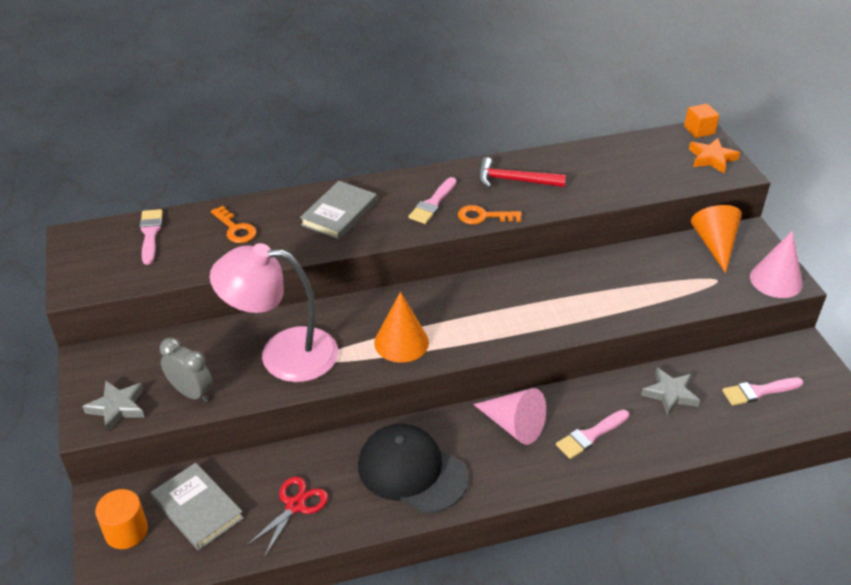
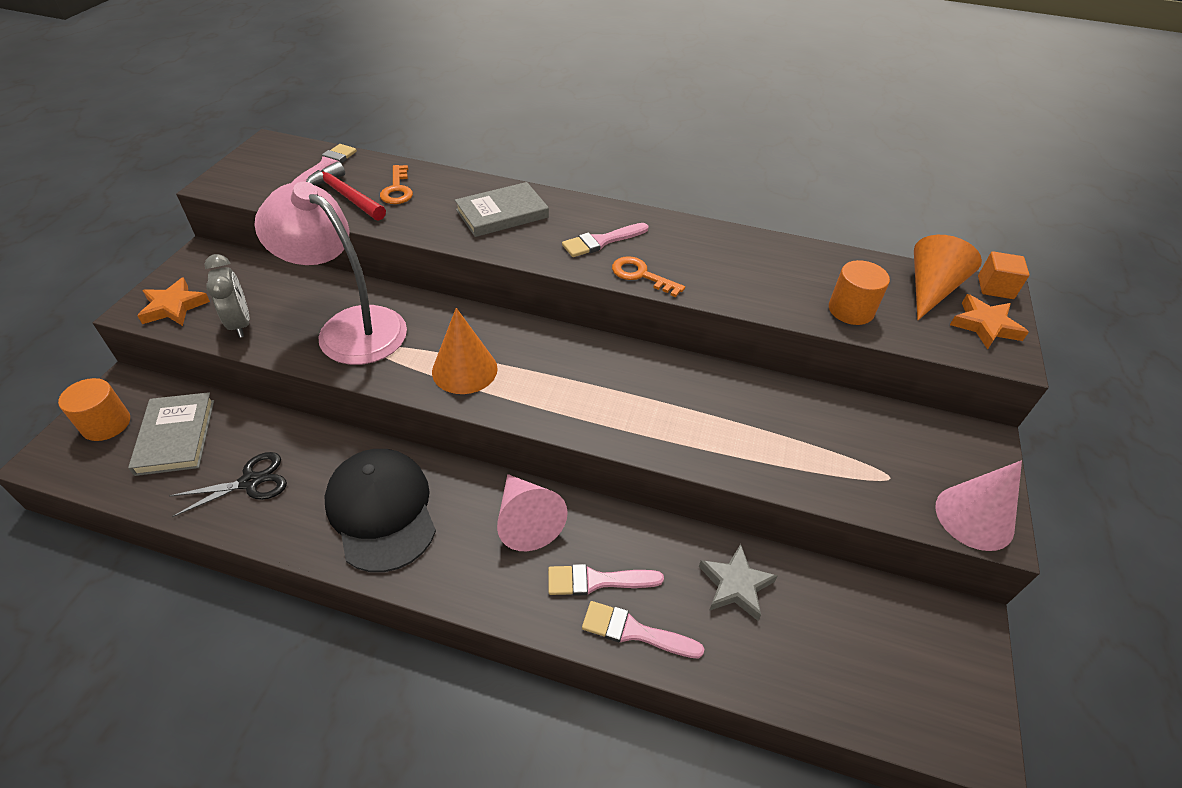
camera: 30 degrees right, 5 degrees up
grey star [82,381,145,433] -> orange star [137,277,210,326]
red scissors [246,477,328,557] -> black scissors [169,452,287,517]
red hammer [478,157,566,188] -> red hammer moved to [306,162,386,221]
orange cone [691,205,742,273] -> orange cone moved to [914,235,982,320]
pink brush [722,377,804,406] -> pink brush moved to [582,601,704,658]
none -> orange cylinder [829,260,890,325]

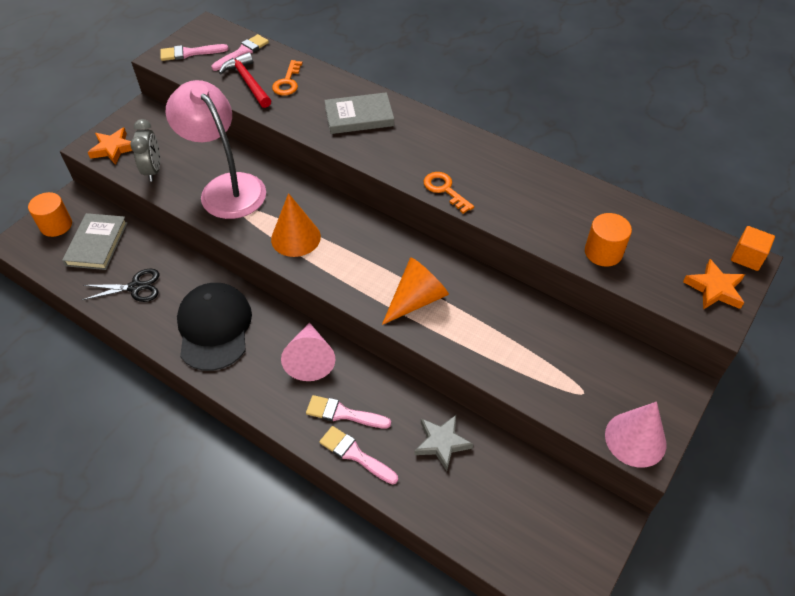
camera: 20 degrees right, 5 degrees up
pink brush [562,223,648,257] -> pink brush moved to [160,44,229,61]
orange cone [914,235,982,320] -> orange cone moved to [382,257,449,325]

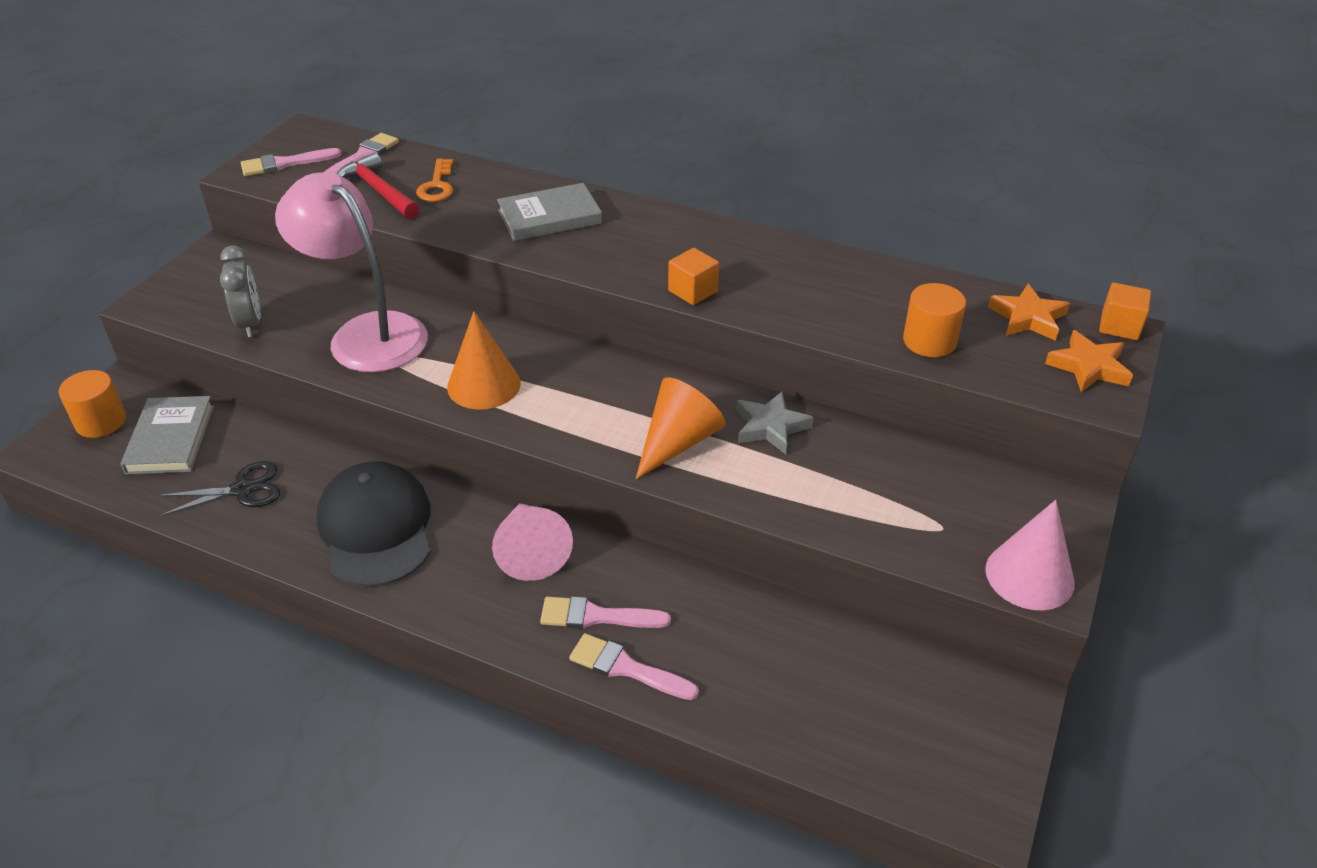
camera: 10 degrees left, 10 degrees down
orange star [88,127,133,165] -> orange star moved to [988,284,1070,341]
grey star [414,415,473,471] -> grey star moved to [736,391,814,454]
orange key [424,172,474,214] -> orange cube [668,248,719,305]

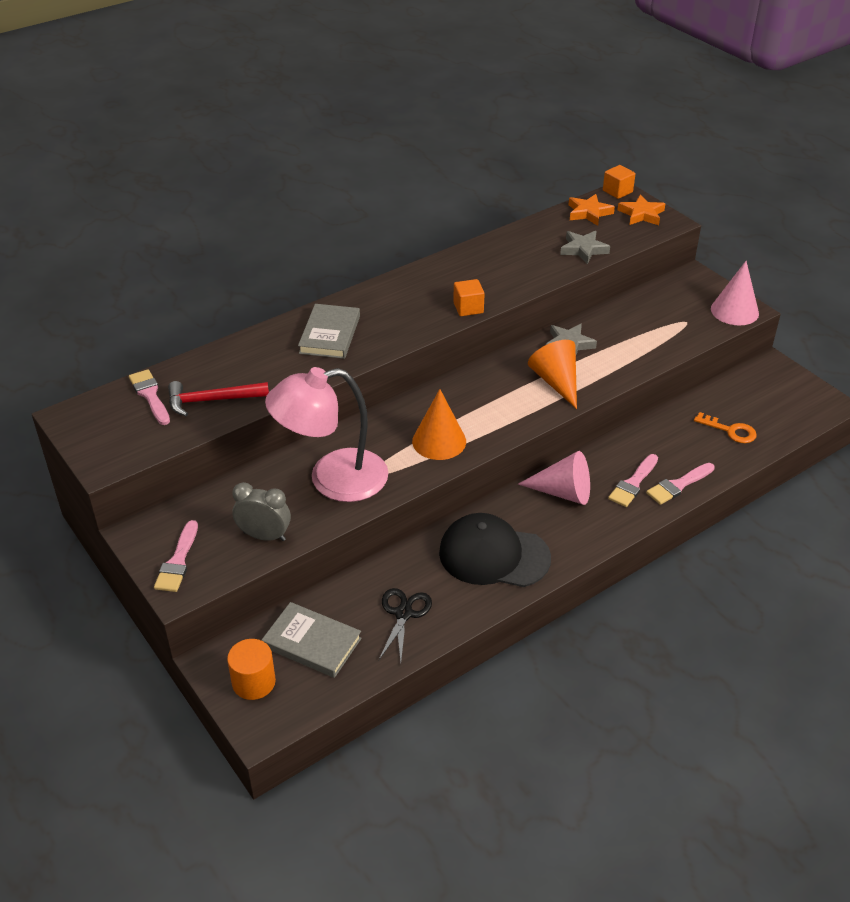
camera: 60 degrees left, 0 degrees up
pink brush [241,148,342,176] -> pink brush moved to [154,520,198,592]
orange key [416,159,453,202] -> orange key moved to [694,412,757,443]
orange cylinder [903,283,966,357] -> grey star [560,231,610,264]

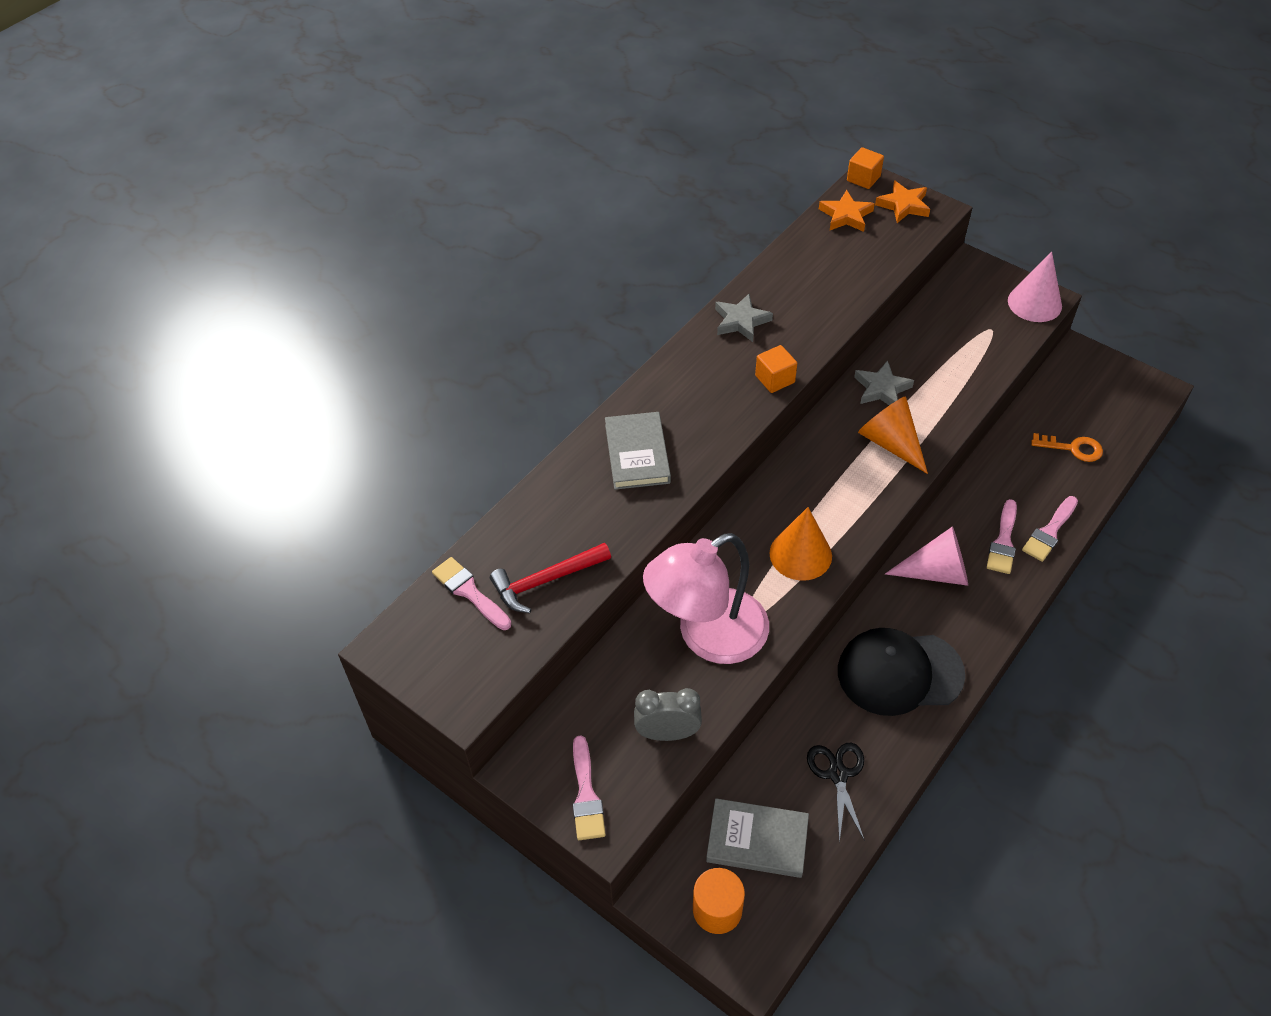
camera: 15 degrees left, 10 degrees up
grey star [560,231,610,264] -> grey star moved to [715,294,773,342]

